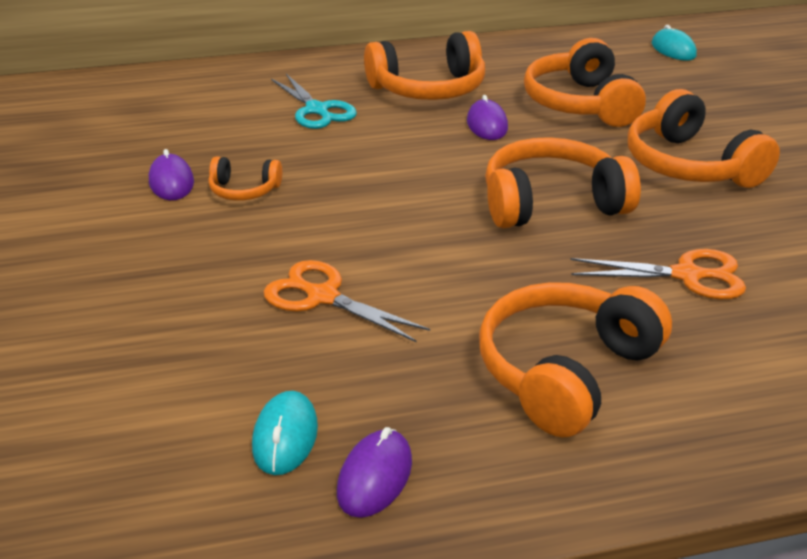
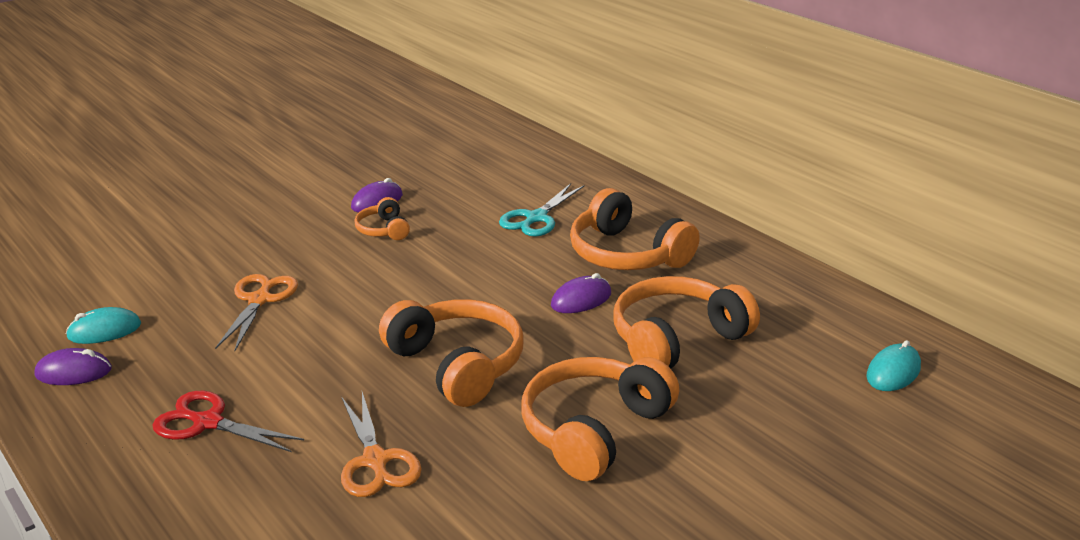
camera: 65 degrees right, 5 degrees down
orange headphones [479,282,672,437] -> red scissors [152,391,304,452]

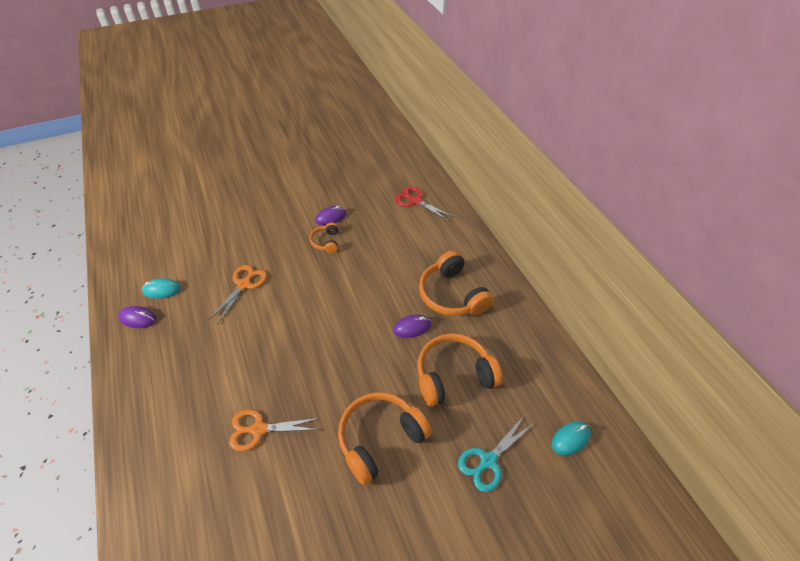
camera: 15 degrees right, 20 degrees up
red scissors [152,391,304,452] -> red scissors moved to [395,186,454,221]
orange scissors [341,392,422,497] -> orange scissors turned 90 degrees clockwise [229,409,320,451]
orange headphones [379,299,524,407] -> none
turquoise scissors [499,183,584,237] -> turquoise scissors moved to [458,416,532,492]

